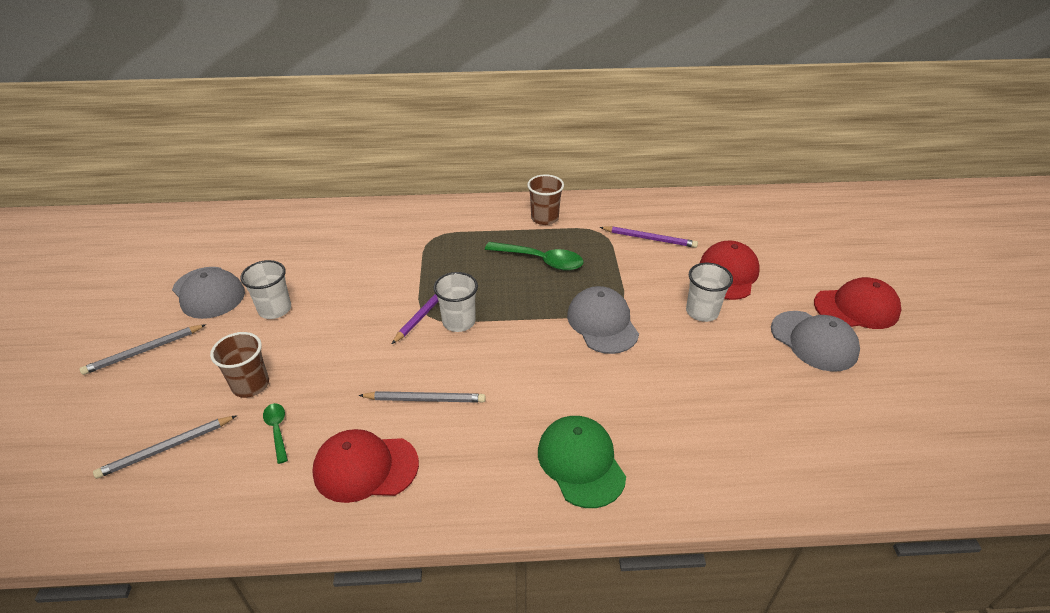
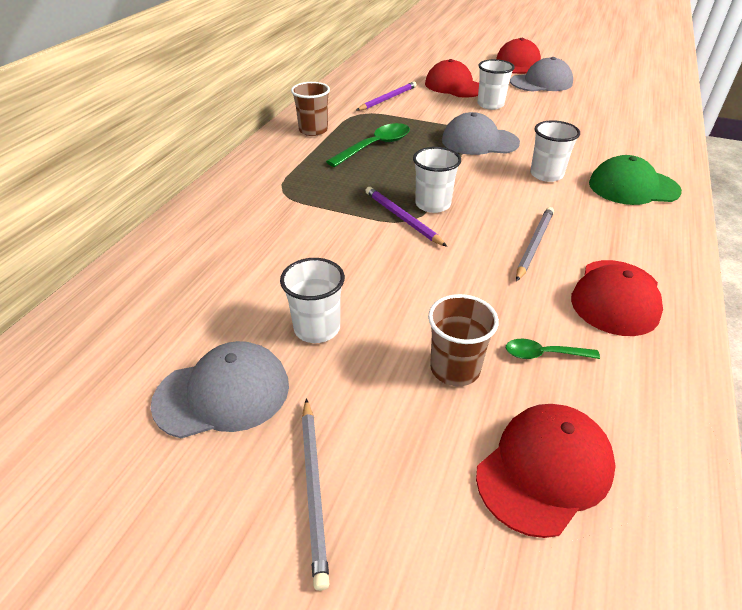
camera: 65 degrees left, 0 degrees up
grey pencil [93,415,237,479] -> red cap [476,404,616,538]
none -> white cup [530,120,580,182]

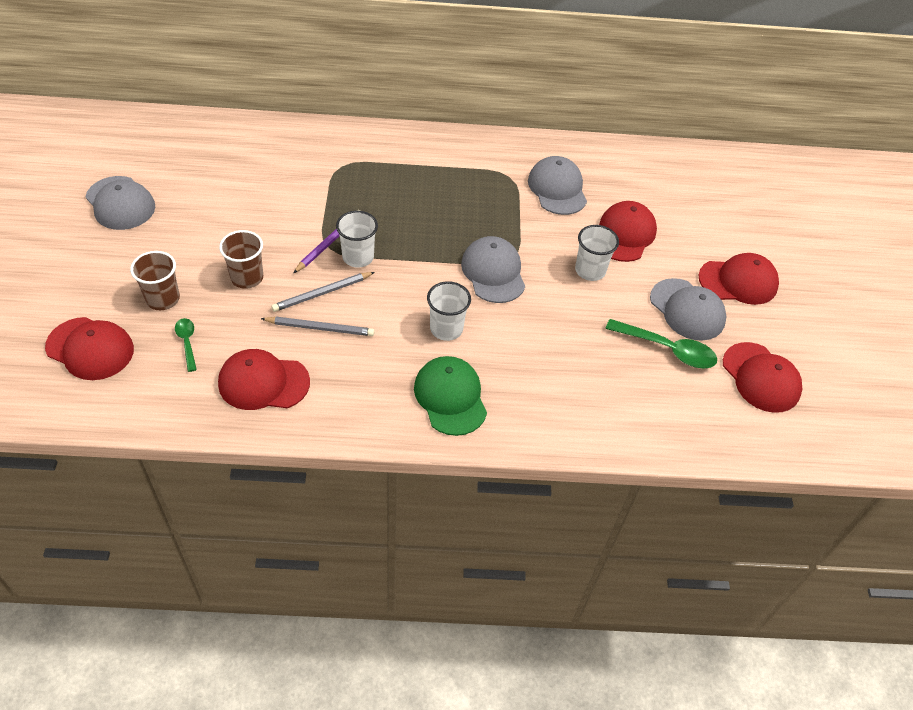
camera: 65 degrees right, 10 degrees up
white cup [280,258,345,343] -> none
brown cup [291,82,330,136] -> brown cup moved to [219,230,263,289]
grey pencil [302,398,329,591] -> grey pencil moved to [271,272,375,312]
green spoon [326,123,410,167] -> green spoon moved to [605,319,717,368]
purple pencil [357,82,417,110] -> grey cap [528,156,587,215]
none -> red cap [723,342,802,413]

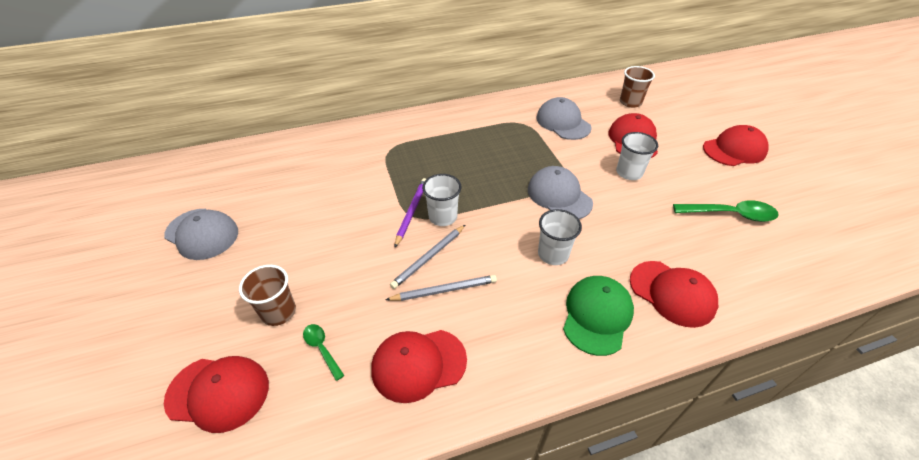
camera: 15 degrees left, 5 degrees down
brown cup [219,230,263,289] -> brown cup moved to [620,66,655,108]
green cap [414,356,487,436] -> green cap turned 60 degrees clockwise [563,276,634,356]
grey cap [650,278,727,341] -> none
red cap [723,342,802,413] -> red cap moved to [630,261,718,328]

